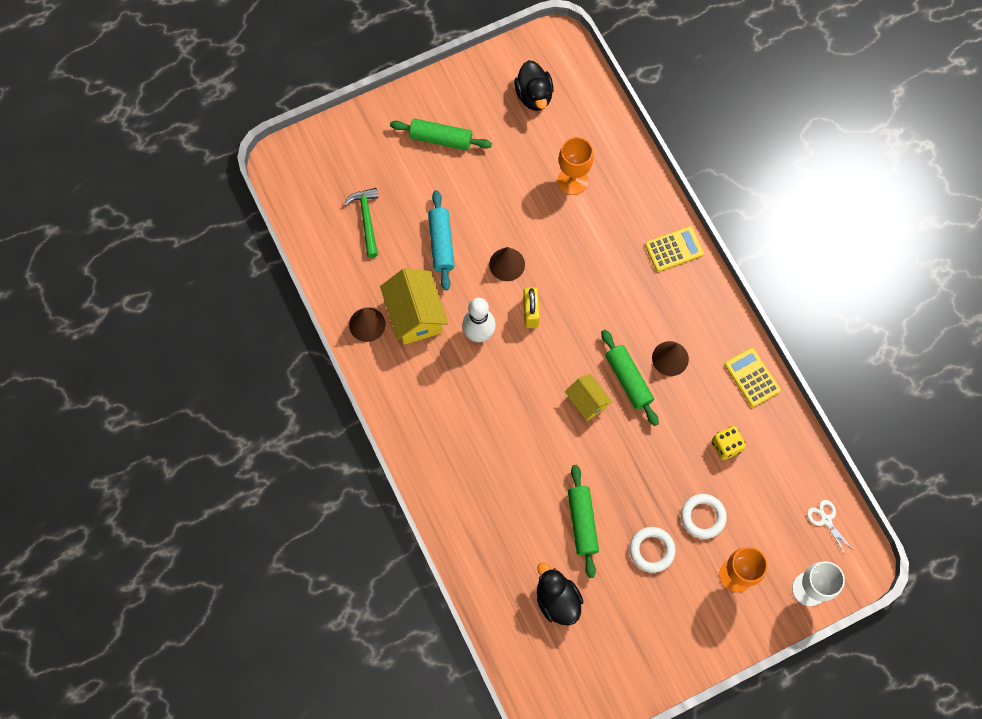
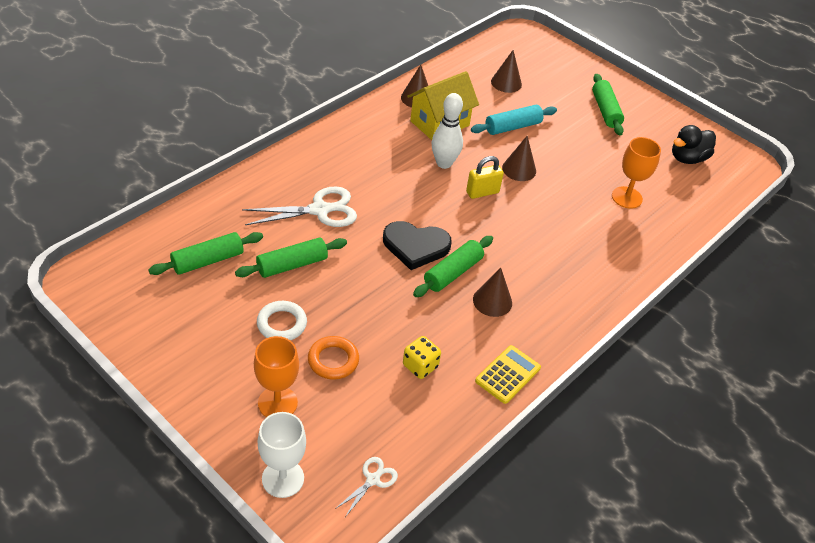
camera: 65 degrees right, 25 degrees down
green hammer [344,188,378,258] -> brown cone [491,50,522,93]
black duck [537,562,583,626] -> green rolling pin [148,232,263,275]
yellow house [565,374,612,421] -> black heart [383,221,452,270]
yellow calculator [645,226,704,272] -> none
white ring [681,494,727,539] -> orange ring [308,336,359,380]
none -> white scissors [242,186,357,227]

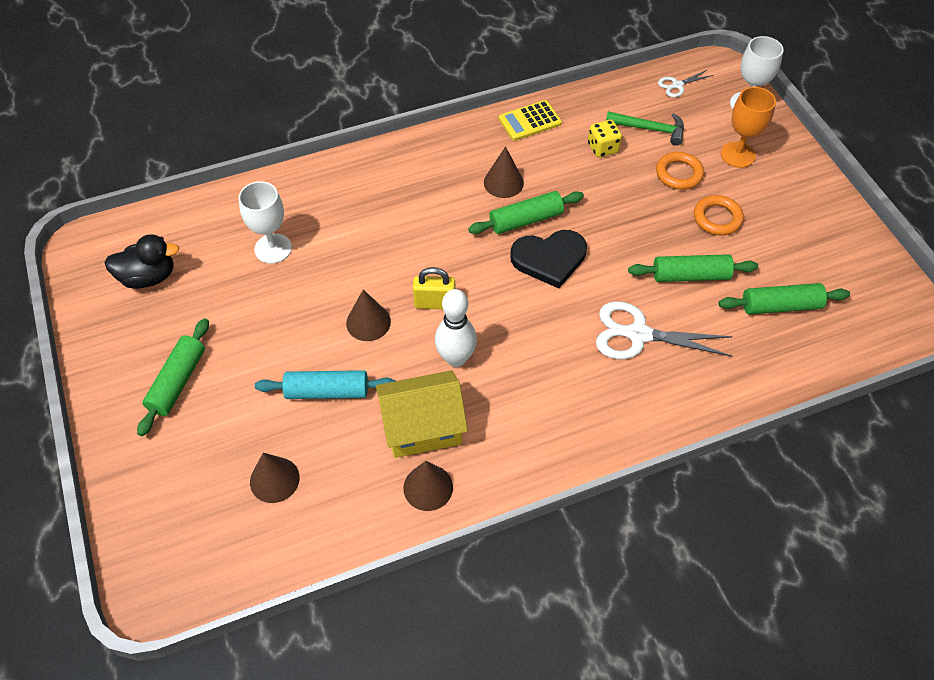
camera: 150 degrees left, 10 degrees up
white ring [257,301,307,340] -> orange ring [694,195,744,236]
black heart [383,221,452,270] -> black heart turned 135 degrees clockwise [510,230,587,288]
orange goblet [612,137,661,209] -> white goblet [238,181,292,264]
none -> green hammer [606,111,684,146]

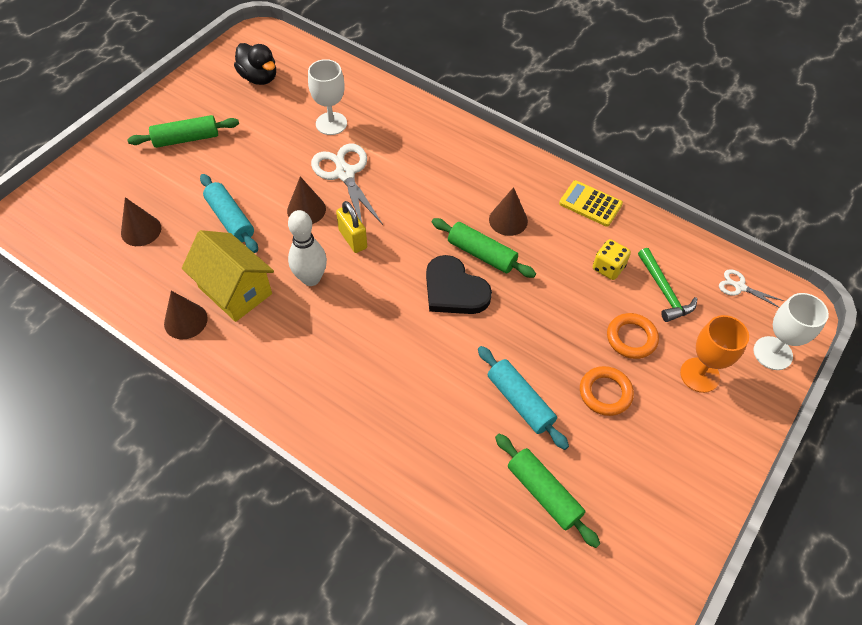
camera: 55 degrees right, 0 degrees up
white scissors [596,301,733,359] -> white scissors moved to [311,144,383,225]
green rolling pin [628,254,758,282] -> turquoise rolling pin [478,346,569,450]

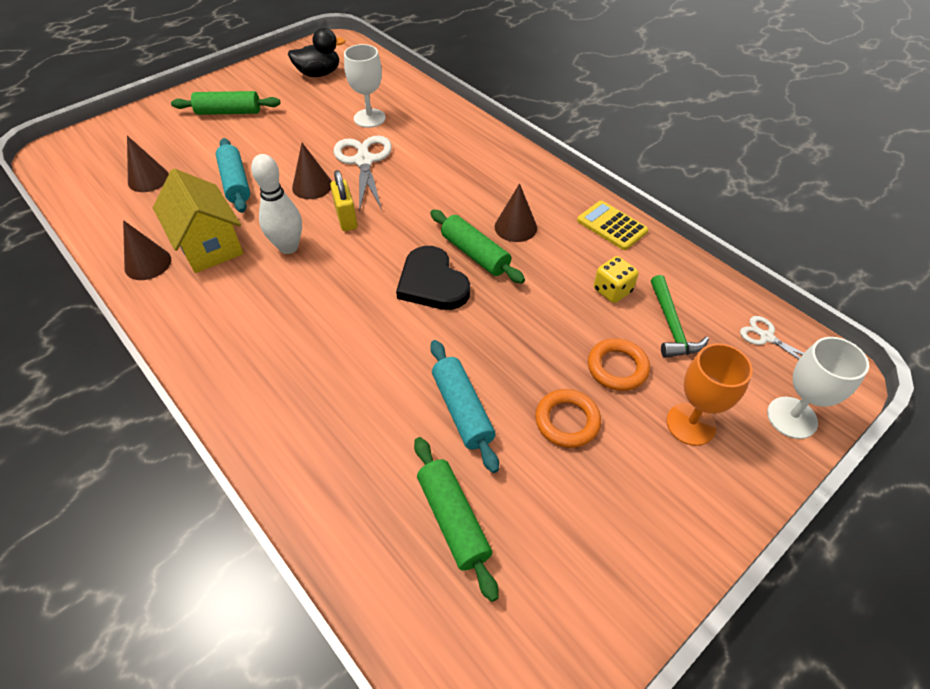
camera: 15 degrees right, 5 degrees down
black duck [234,43,276,85] -> black duck turned 75 degrees counterclockwise [288,28,346,77]

